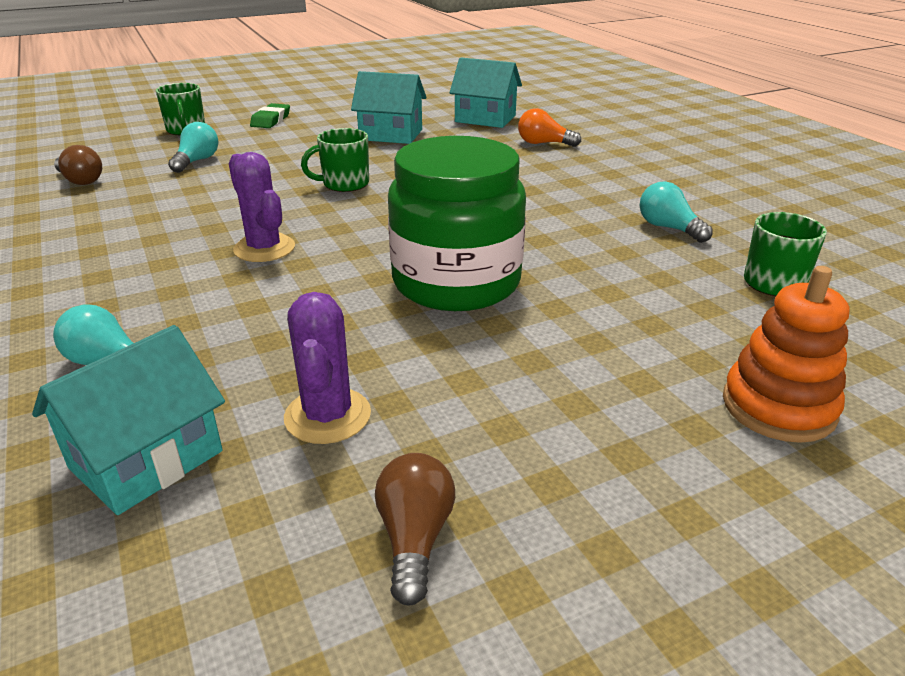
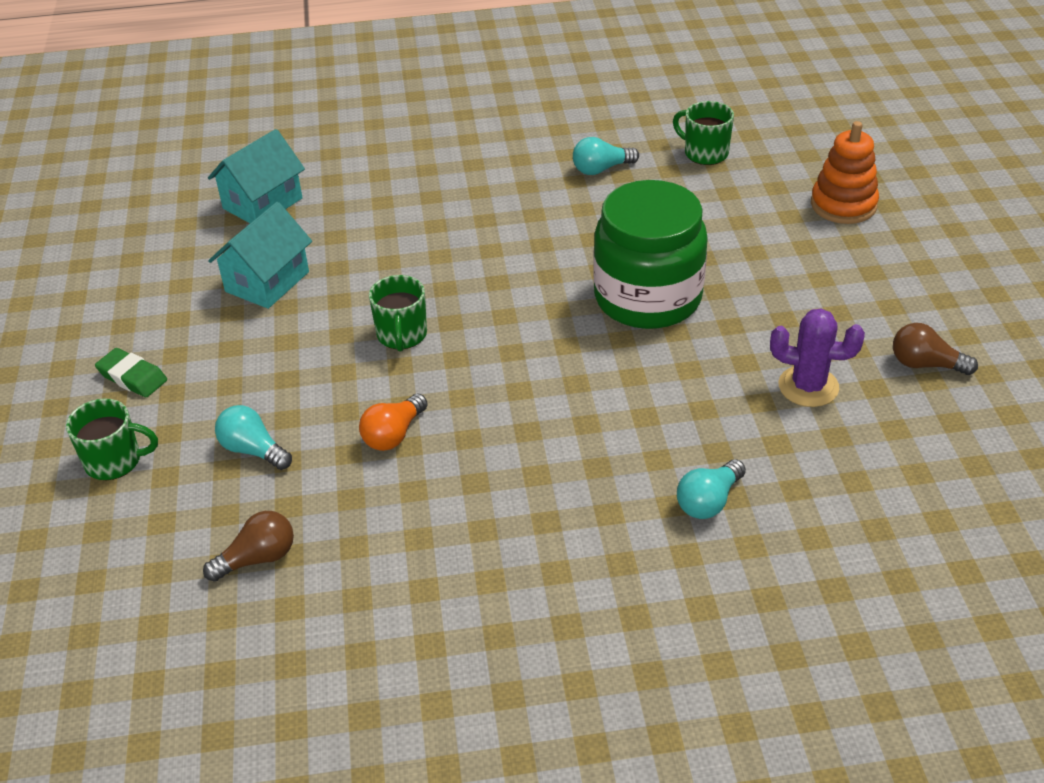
camera: 70 degrees left, 10 degrees up
turquoise house [32,325,225,515] -> none
purple cactus [229,152,295,262] -> none
orange light bulb [518,108,581,147] -> orange light bulb moved to [359,394,428,451]

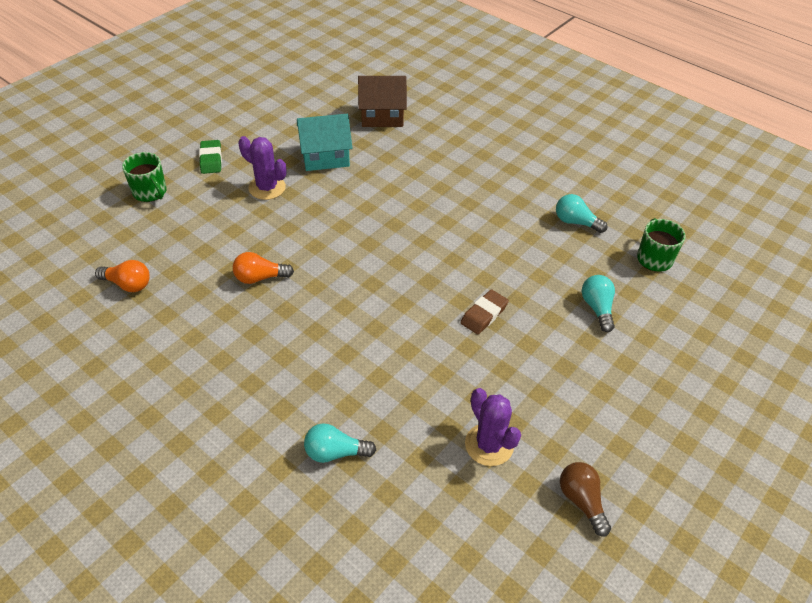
camera: 45 degrees right, 5 degrees up
brown light bulb [203,511,294,582] -> orange light bulb [95,260,150,292]
turquoise house [208,129,305,223] -> brown house [358,76,407,127]
turquoise light bulb [215,405,292,470] -> turquoise light bulb moved to [582,275,615,332]
green mug [369,275,427,352] -> none
green jar [593,180,708,329] -> brown eraser [461,289,509,334]
orange stacking toy [811,121,879,224] -> none
none -> purple cactus [238,136,286,200]

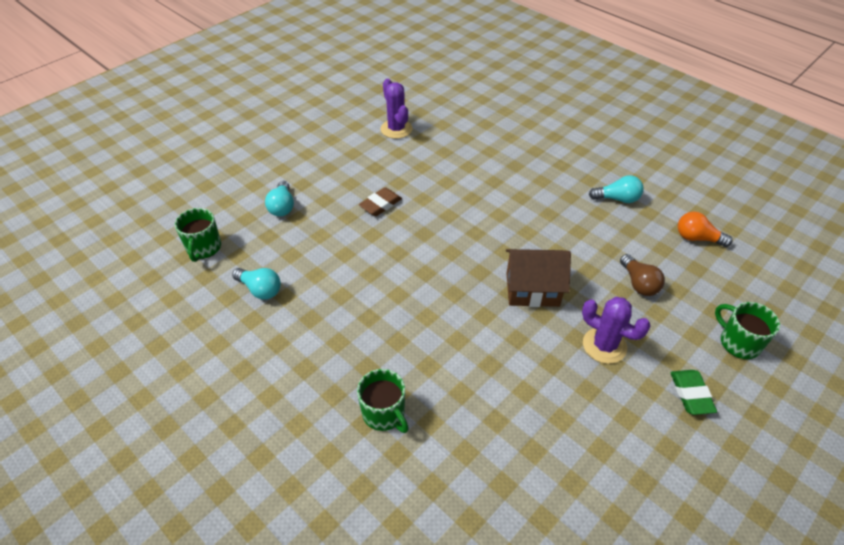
camera: 175 degrees left, 0 degrees up
orange light bulb [233,252,294,284] -> none
turquoise house [297,114,352,171] -> none
turquoise light bulb [304,423,376,463] -> turquoise light bulb moved to [589,175,644,203]
brown house [358,76,407,127] -> brown house moved to [506,249,571,307]
brown light bulb [560,462,611,536] -> brown light bulb moved to [620,254,665,296]
none -> green mug [357,369,409,433]

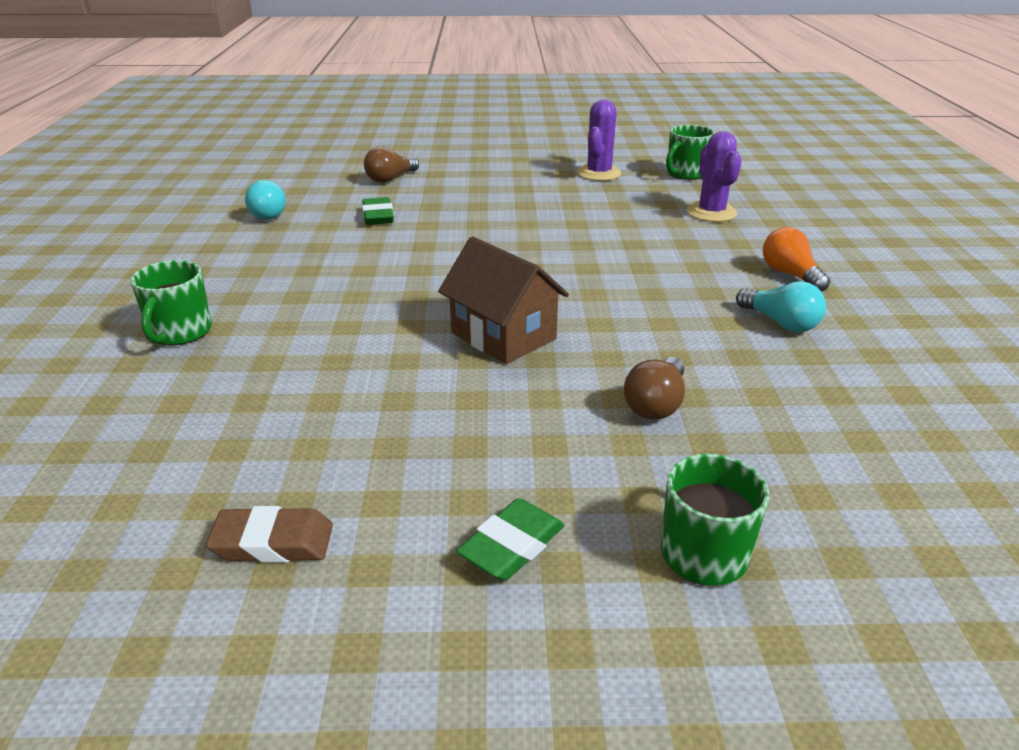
camera: 45 degrees right, 15 degrees down
green mug [175,208,221,262] -> green mug moved to [666,125,715,180]
turquoise light bulb [265,181,294,216] -> brown light bulb [364,147,419,183]
brown eraser [359,187,402,216] -> brown eraser moved to [206,506,333,563]
purple cactus [582,297,651,364] -> purple cactus moved to [687,131,742,222]
orange light bulb [678,212,733,247] -> orange light bulb moved to [763,227,830,292]
none -> green eraser [362,197,394,225]

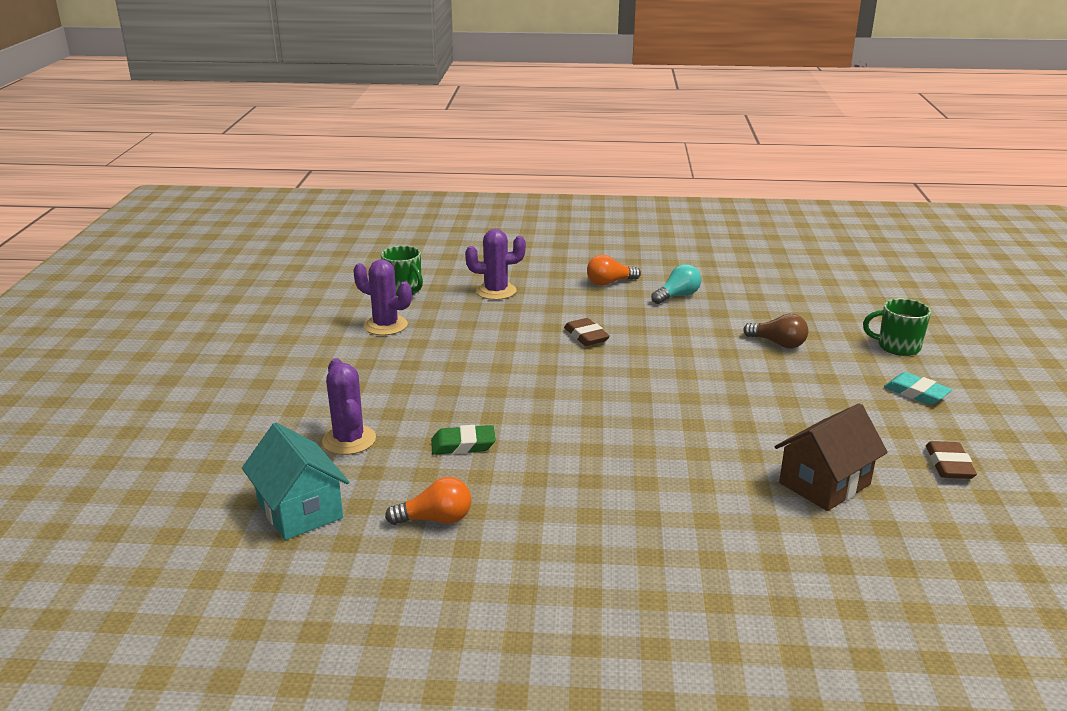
camera: 85 degrees left, 5 degrees down
green mug [130,260,212,345] -> none
turquoise light bulb [245,180,286,220] -> orange light bulb [385,477,471,525]
brown light bulb [364,147,419,183] -> purple cactus [322,358,376,455]
brown house [438,236,569,364] -> brown house moved to [775,403,888,511]
green eraser [456,498,565,581] -> turquoise eraser [884,372,952,405]
none -> turquoise house [242,423,349,540]
none -> brown eraser [564,318,610,346]

